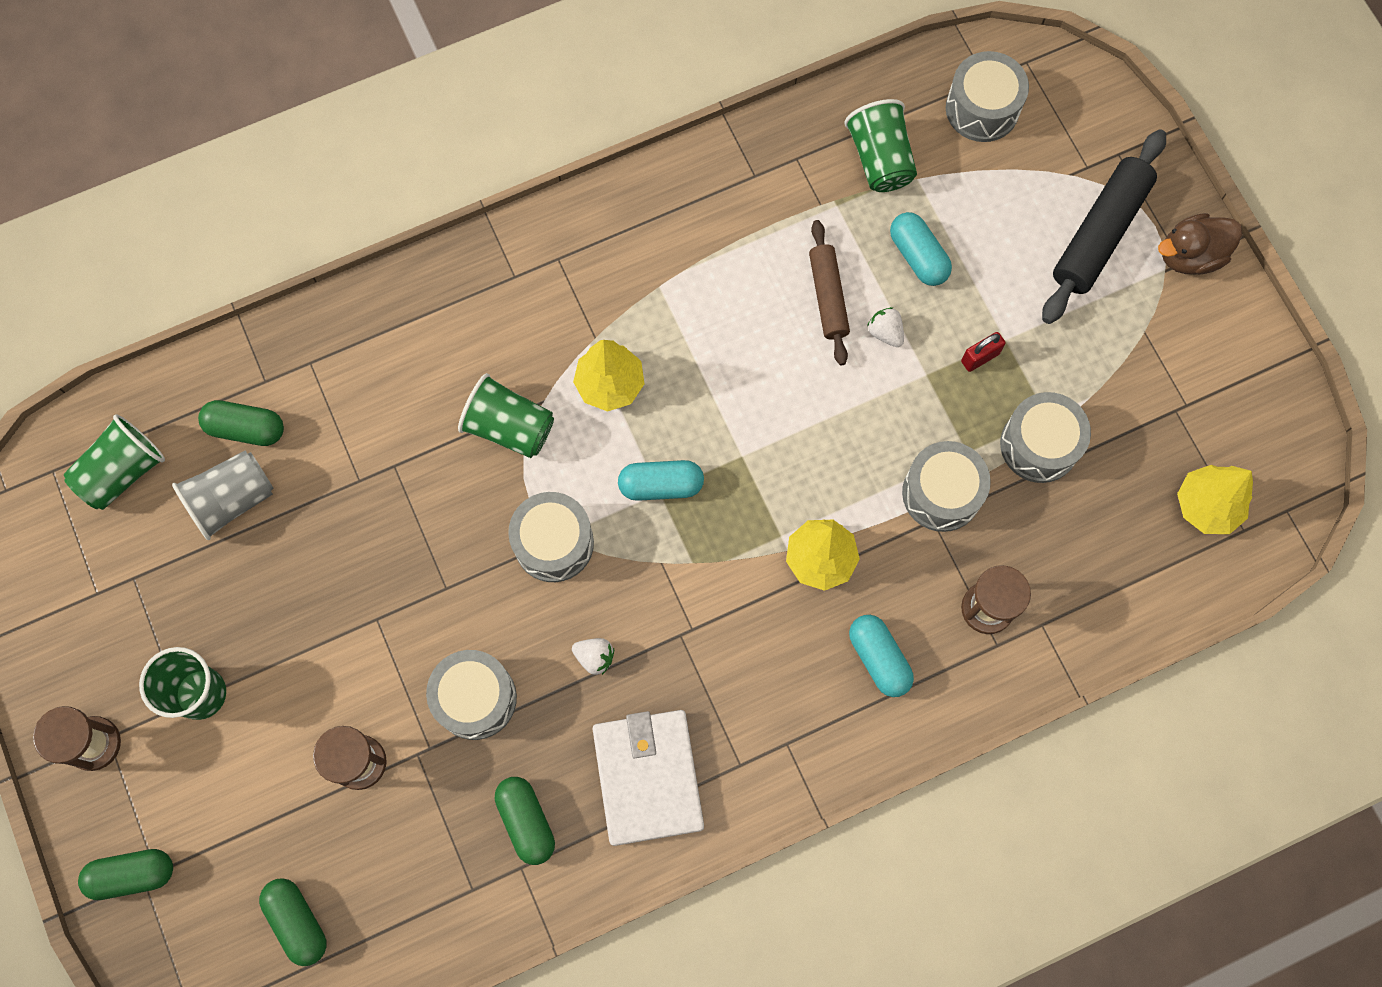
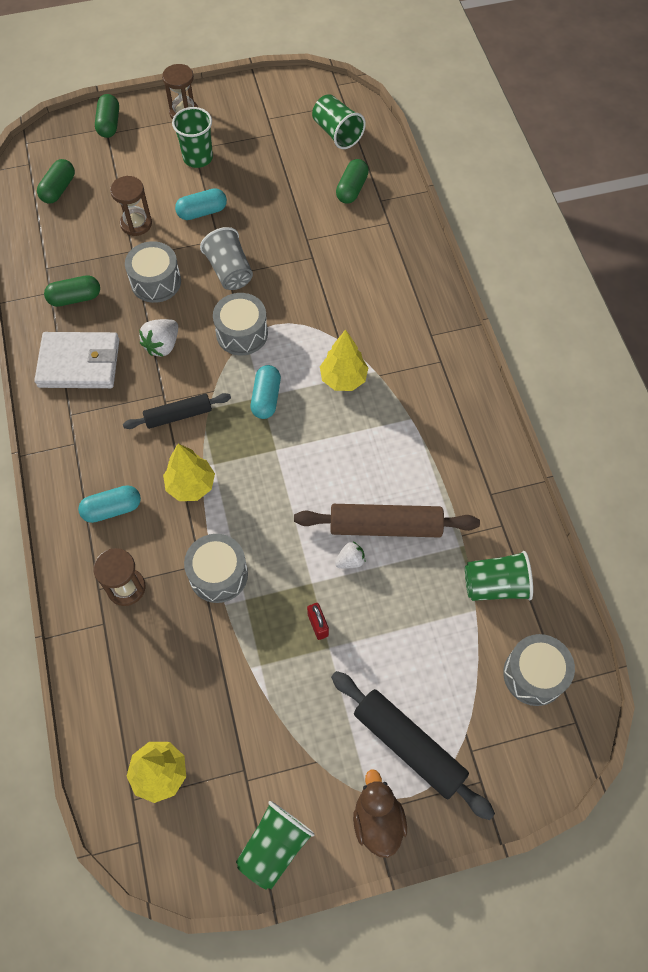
camera: 100 degrees right, 10 degrees down
grey cup [172,451,274,540] -> grey cup moved to [200,227,253,290]
green capsule [259,878,327,966] -> green capsule turned 45 degrees counterclockwise [37,159,75,203]
green cup [458,373,554,458] -> green cup moved to [236,801,315,890]
white strawberry [572,638,614,675] -> white strawberry [139,319,178,357], size x1.57
brown rolling pin [809,220,850,365] -> brown rolling pin [294,504,480,538], size x1.57
turquoise capsule [890,212,952,286] -> turquoise capsule moved to [175,188,227,220]
grey drum [1000,392,1091,483] -> none
none -> black rolling pin [123,393,231,429]

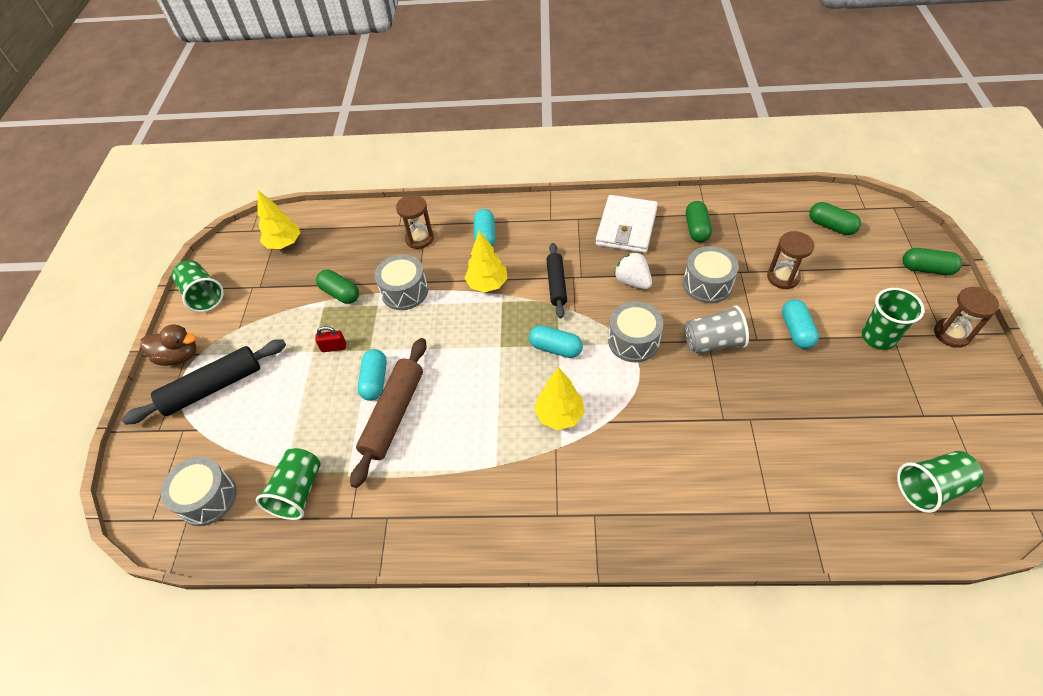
camera: 110 degrees right, 10 degrees down
white strawberry [335,542,365,568] -> turquoise capsule [358,349,387,401]
green capsule [336,159,369,204] -> green capsule moved to [316,270,359,304]

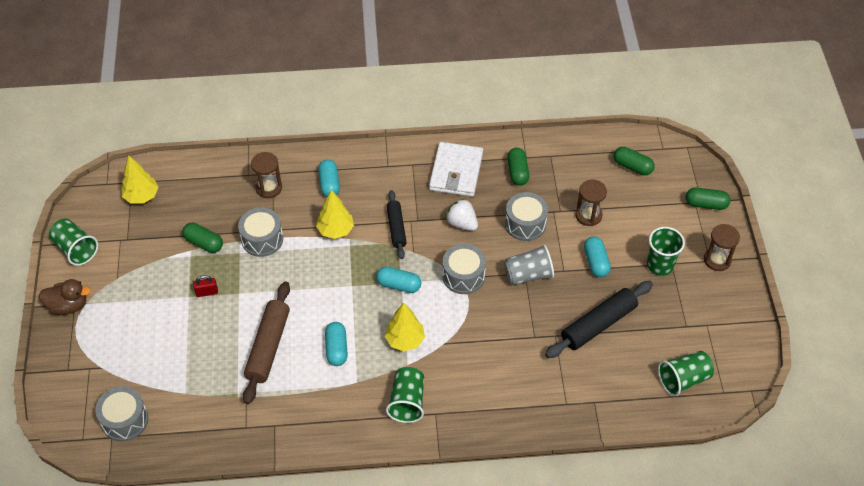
camera: 10 degrees left, 0 degrees up
black rolling pin [122,339,286,424] -> black rolling pin moved to [545,281,653,358]
green cup [256,448,321,520] -> green cup moved to [386,367,424,423]
turquoise capsule [358,349,387,401] -> turquoise capsule moved to [325,322,348,366]

